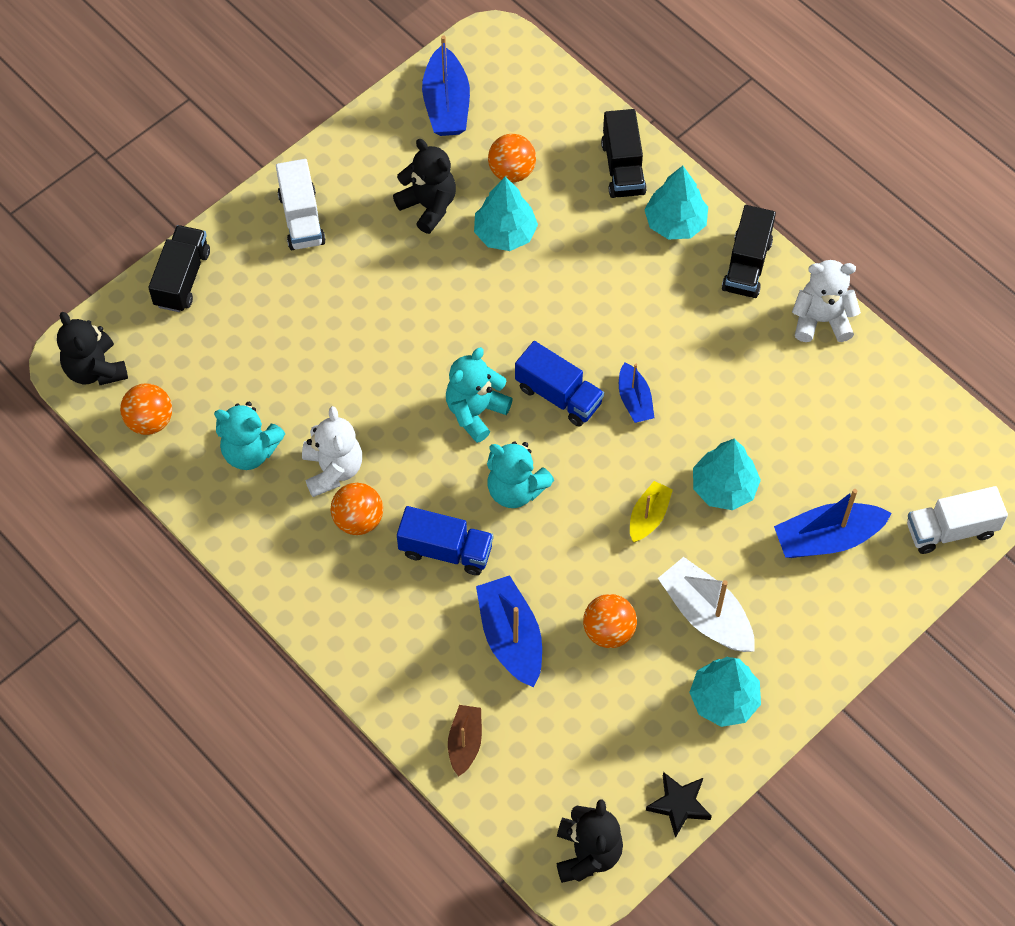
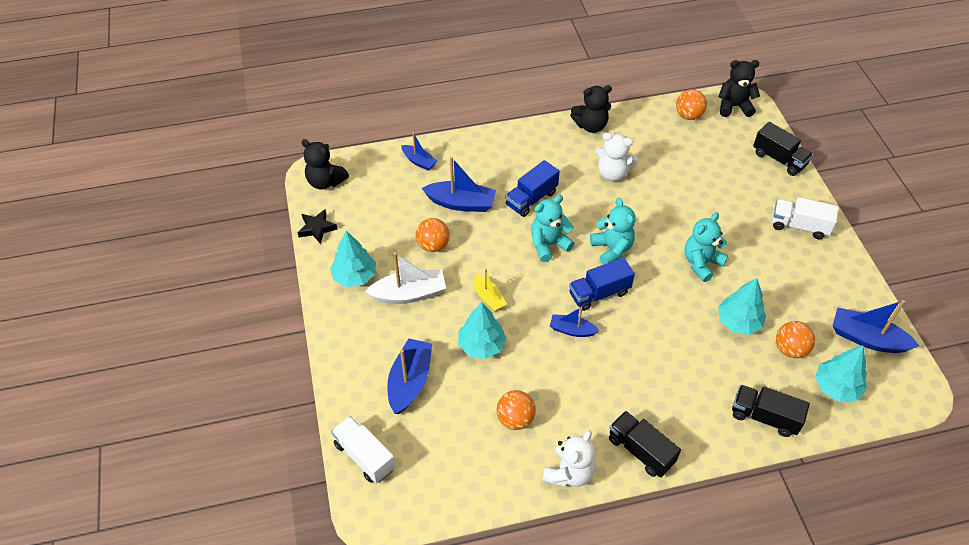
camera: 120 degrees right, 10 degrees down
turquoise teddy bear [214,402,285,470] -> turquoise teddy bear moved to [684,213,728,282]
orange ball [331,483,383,535] -> orange ball moved to [496,390,536,430]
black teddy bear [393,139,456,234] -> black teddy bear moved to [570,85,612,133]
brown boat [448,705,482,777] -> blue boat [401,132,437,171]
turquoise tree [644,166,708,239] -> turquoise tree moved to [815,346,867,402]
white truck [907,486,1008,554] -> white truck turned 60 degrees counterclockwise [331,416,396,484]

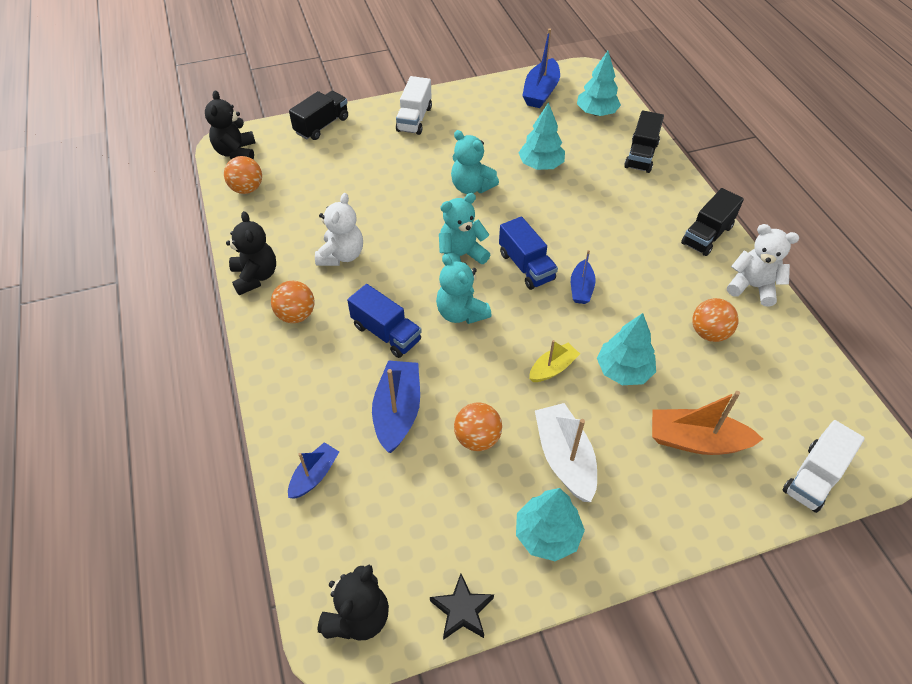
camera: 95 degrees left, 0 degrees up
blue boat [387,338,432,414] -> orange boat [652,391,763,455]
orange ball [776,321,815,358] -> orange ball moved to [271,281,315,323]

